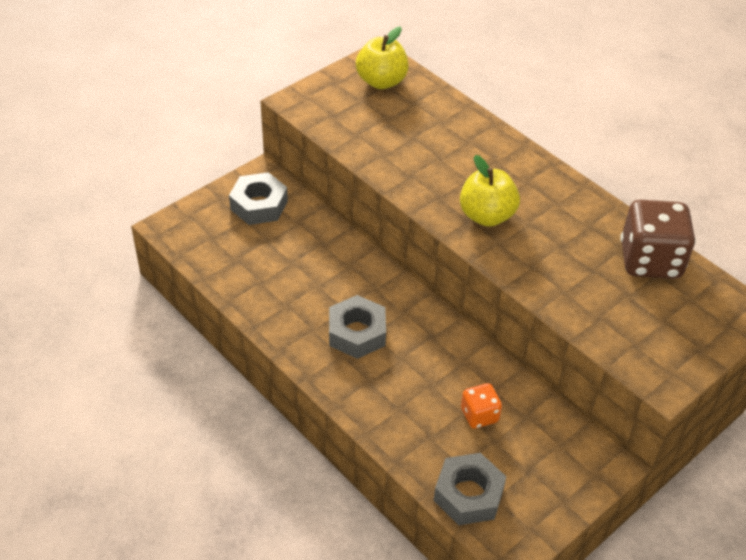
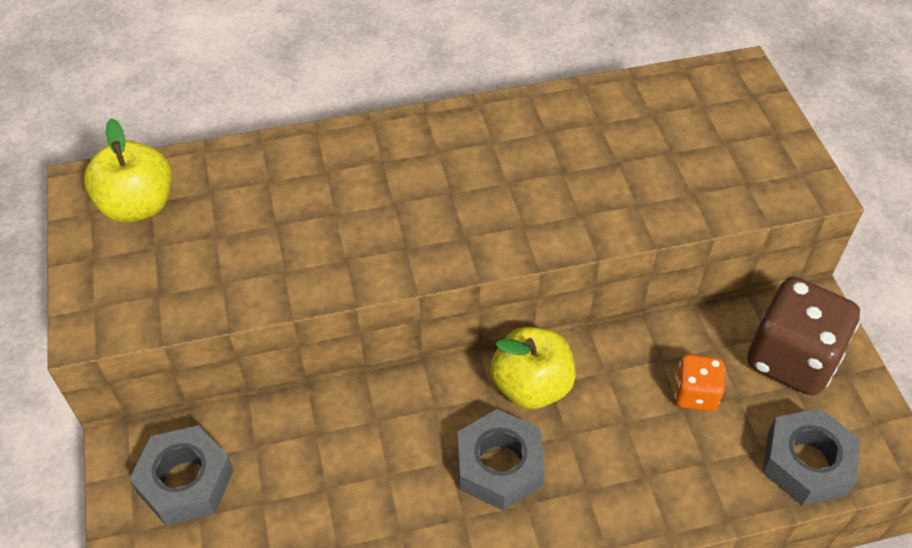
camera: 60 degrees left, 5 degrees up
yellow apple [460,155,520,227] -> yellow apple moved to [491,327,576,409]
brown dice [620,200,696,279] -> brown dice moved to [747,277,860,396]

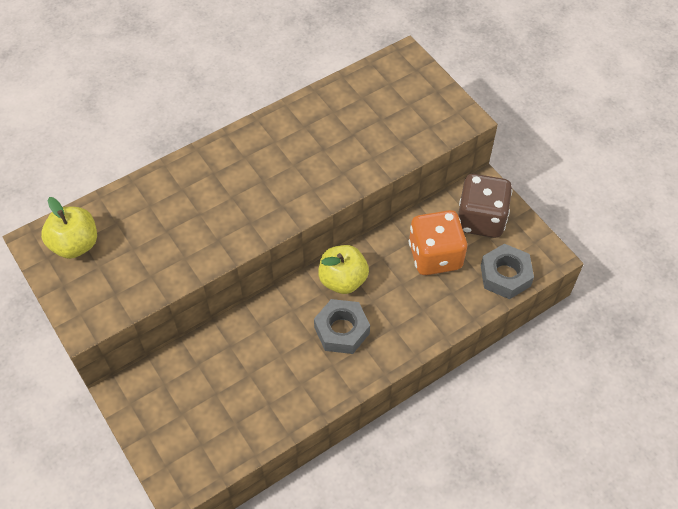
camera: 20 degrees left, 5 degrees up
grey nut [129,425,234,526] -> none
orange dice [674,354,725,411] -> orange dice [409,210,467,275], size x1.90

